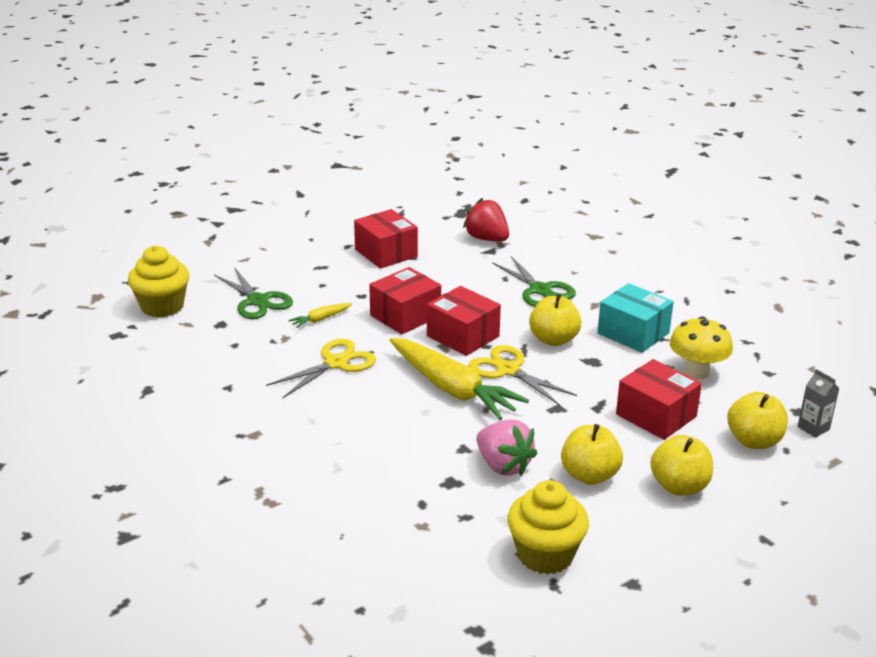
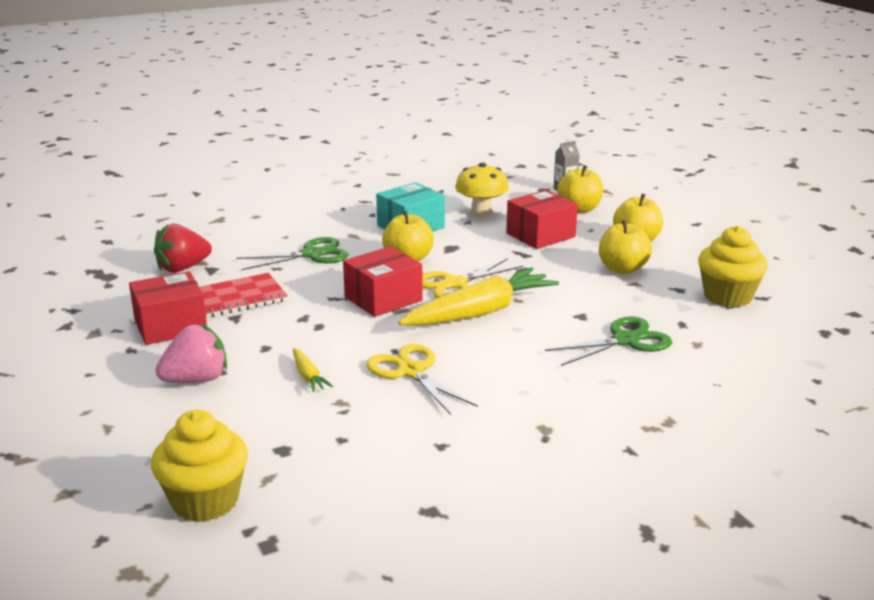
camera: 80 degrees left, 5 degrees down
green scissors [214,267,293,319] -> green scissors moved to [545,316,672,366]
red box [369,267,441,334] -> none
pink strawberry [476,420,538,476] -> pink strawberry moved to [155,324,227,383]
none -> red notebook [200,273,288,318]

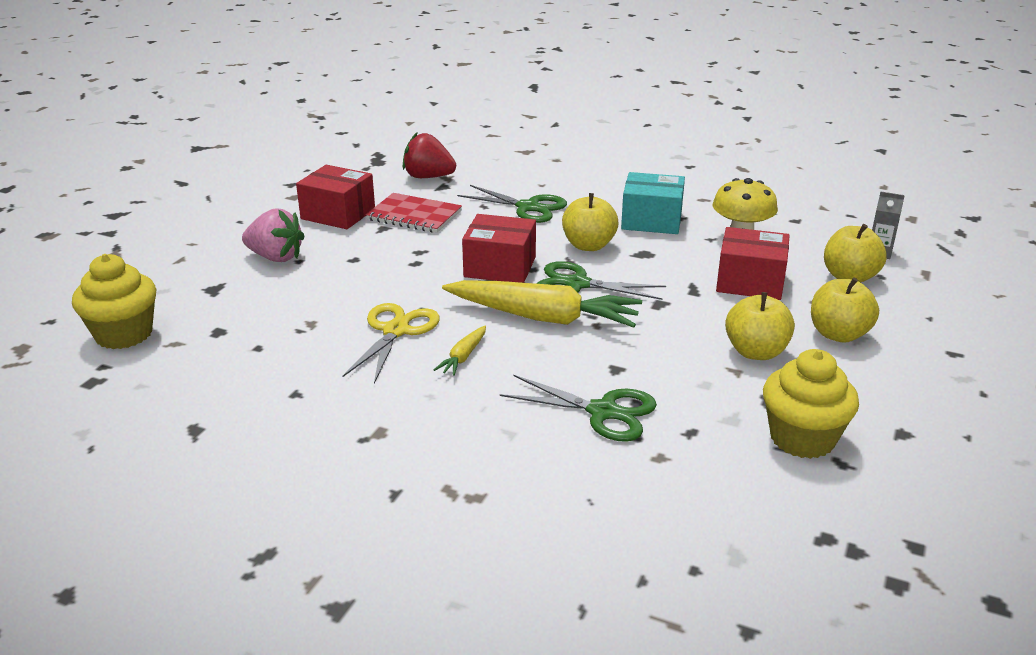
camera: 50 degrees right, 5 degrees up
yellow carrot [293,348,333,392] -> yellow carrot moved to [434,326,486,376]
yellow scissors [422,259,523,298] -> green scissors [537,261,666,300]

